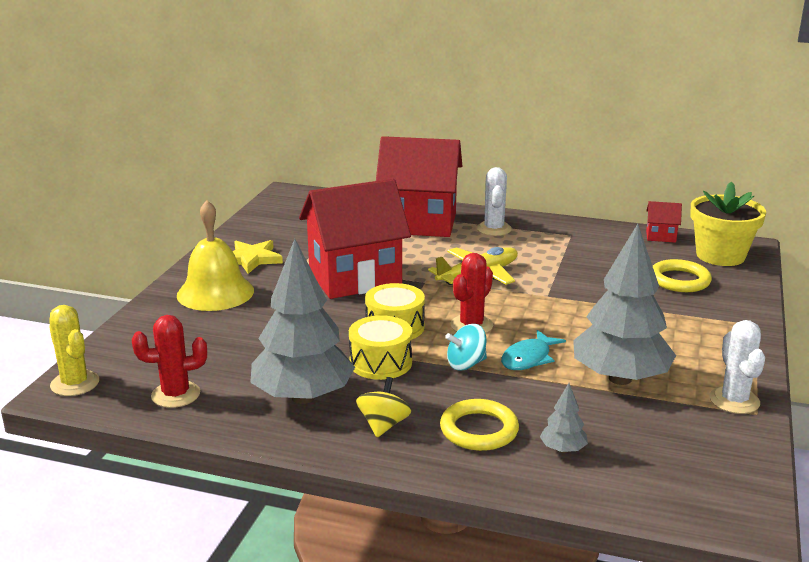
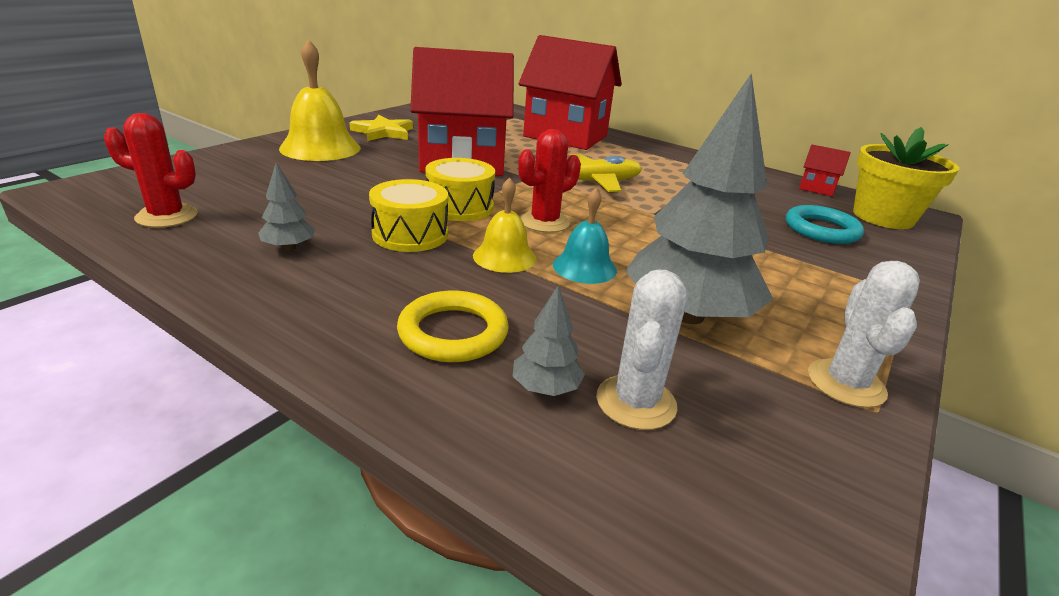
camera: 15 degrees right, 5 degrees up
yellow cactus [49,305,99,396] -> none
grey tree [250,239,355,404] -> grey tree [258,162,315,251], size x0.42
yellow spinning top [356,377,411,437] -> none
turquoise spinning top [445,324,487,370] -> yellow bell [473,177,537,273]
white cactus [477,167,512,236] -> white cactus moved to [596,270,688,430]
turquoise fish [501,330,566,370] -> turquoise bell [553,188,617,284]
yellow ring [653,259,712,292] -> turquoise ring [786,205,864,244]

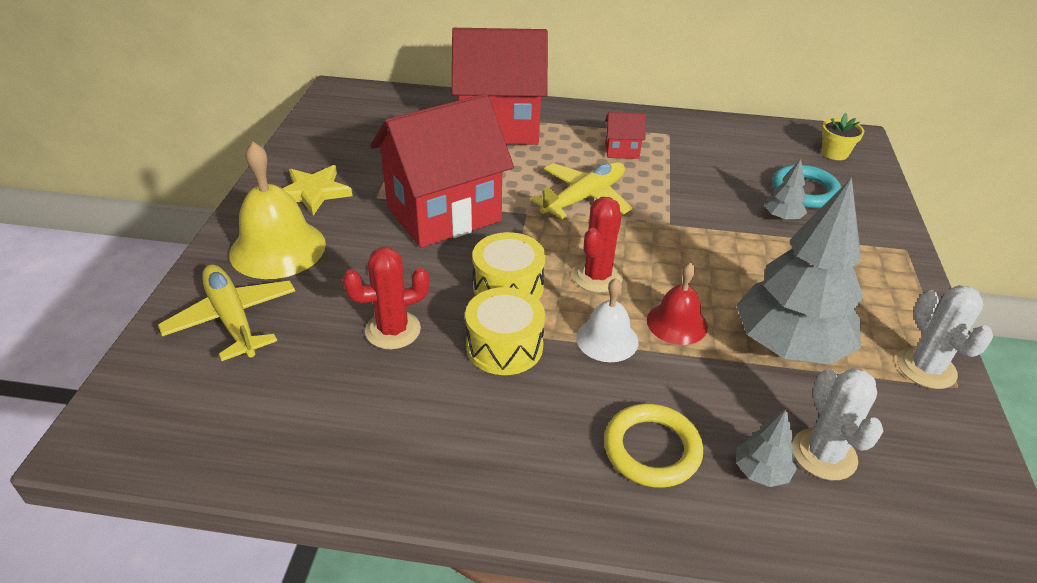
camera: 25 degrees left, 10 degrees up
red cactus [104,113,198,228] -> red cactus moved to [343,247,430,349]
grey tree [258,162,315,251] -> grey tree moved to [764,159,807,221]
yellow bell [473,177,537,273] -> white bell [576,278,638,362]
turquoise bell [553,188,617,284] -> red bell [647,262,708,345]
red house [799,145,851,196] -> red house moved to [605,112,646,159]
yellow flower pot [853,127,959,229] -> yellow flower pot [821,113,864,160], size x0.51
none -> yellow plane [158,264,295,361]

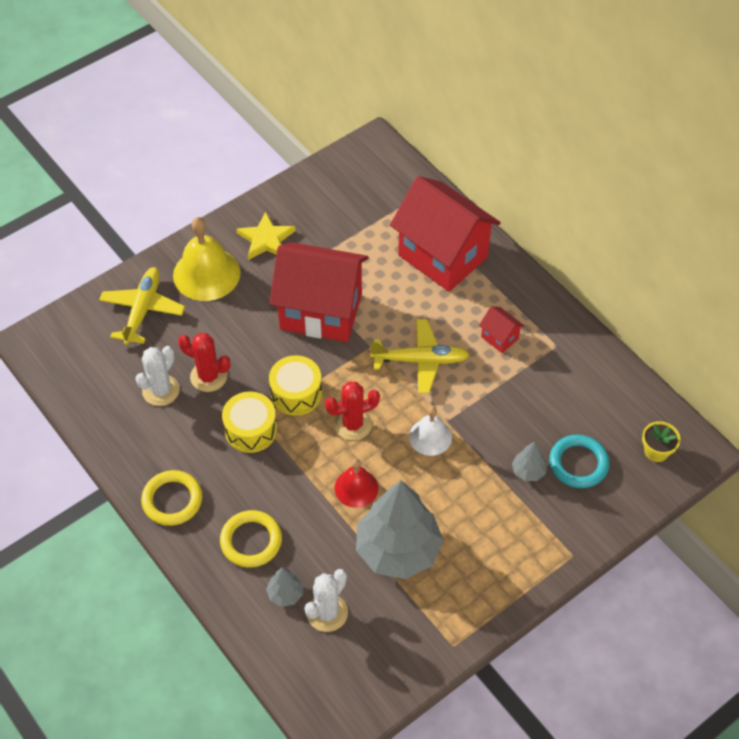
camera: 45 degrees right, 15 degrees up
white bell [576,278,638,362] -> white bell moved to [409,407,452,456]
white cactus [897,285,993,389] -> white cactus moved to [135,346,180,406]
none -> yellow ring [141,470,202,526]

